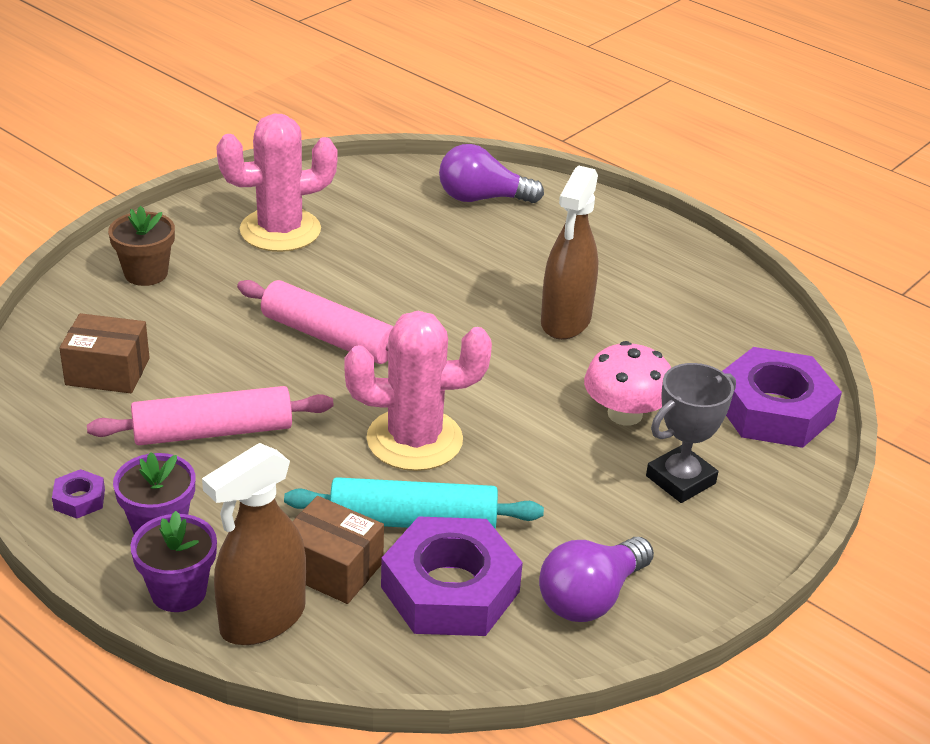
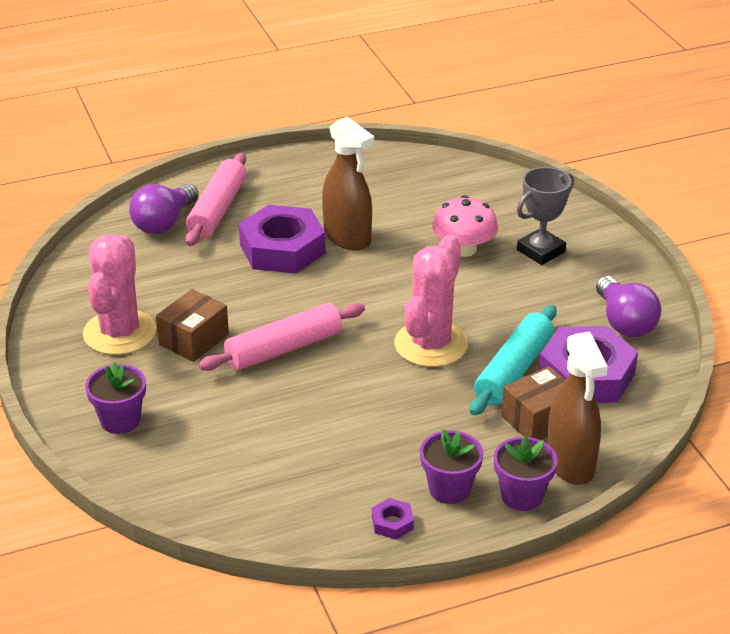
camera: 60 degrees left, 0 degrees up
brown box [59,313,150,393] -> brown box moved to [156,289,229,362]
pink rolling pin [87,386,334,445] -> pink rolling pin moved to [185,153,247,246]
brown flower pot [108,206,175,286] -> purple flower pot [85,362,146,434]
grey trophy [646,363,736,503] -> grey trophy turned 60 degrees clockwise [517,167,574,265]
purple nut [722,347,842,448] -> purple nut moved to [239,205,326,274]

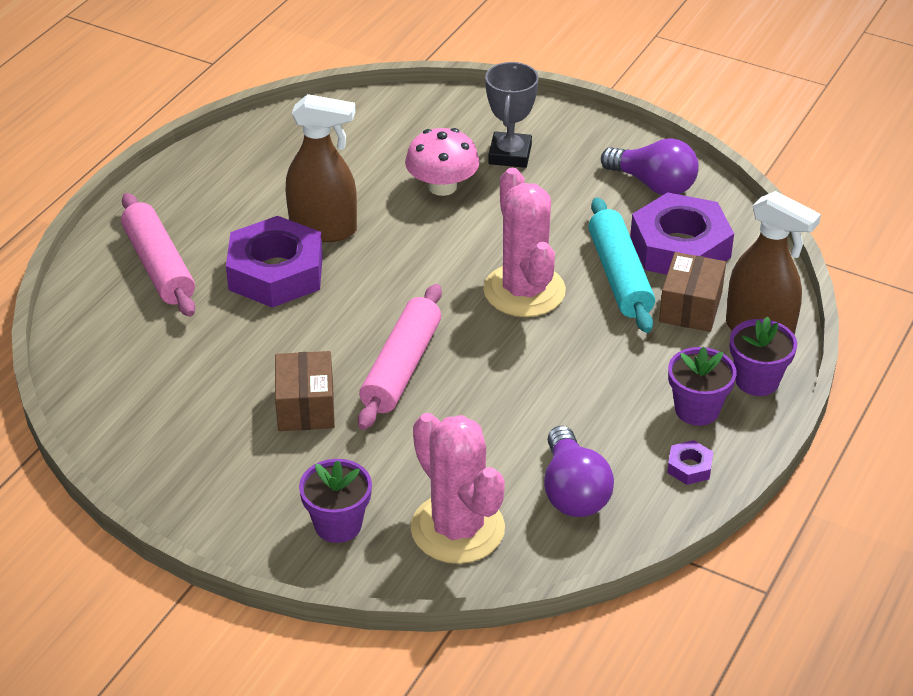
camera: 40 degrees left, 5 degrees up
pink cactus [83,234,156,355] -> pink cactus moved to [411,413,505,564]
purple light bulb [129,184,198,234] -> purple light bulb moved to [544,426,614,517]

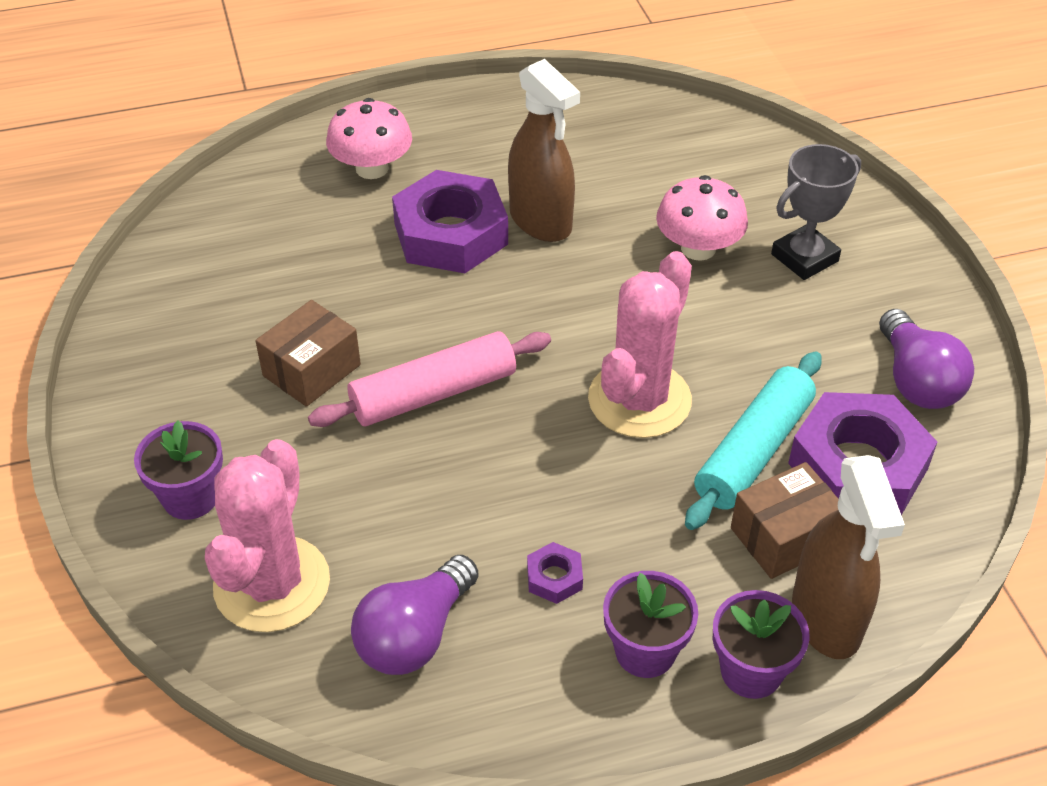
camera: 45 degrees right, 5 degrees up
pink rolling pin [121,193,195,317] -> pink mushroom [326,98,412,179]
purple nut [667,440,713,485] -> purple nut moved to [527,542,583,604]

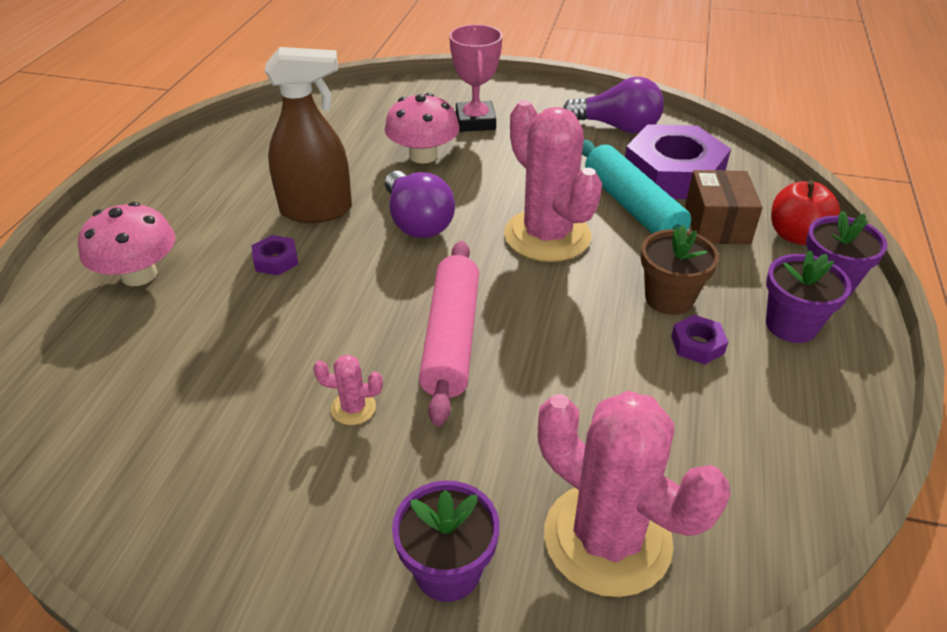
camera: 60 degrees left, 5 degrees down
brown box [255,300,361,407] -> pink cactus [313,354,383,425]
purple light bulb [351,555,479,675] -> purple light bulb moved to [385,171,455,238]
purple nut [392,170,508,273] -> purple nut [251,235,298,275], size x0.41
grey trophy [771,144,861,280] -> pink trophy [449,24,502,132]
brown spray bottle [792,455,905,659] -> red apple [771,180,841,245]
none -> brown flower pot [641,225,719,315]

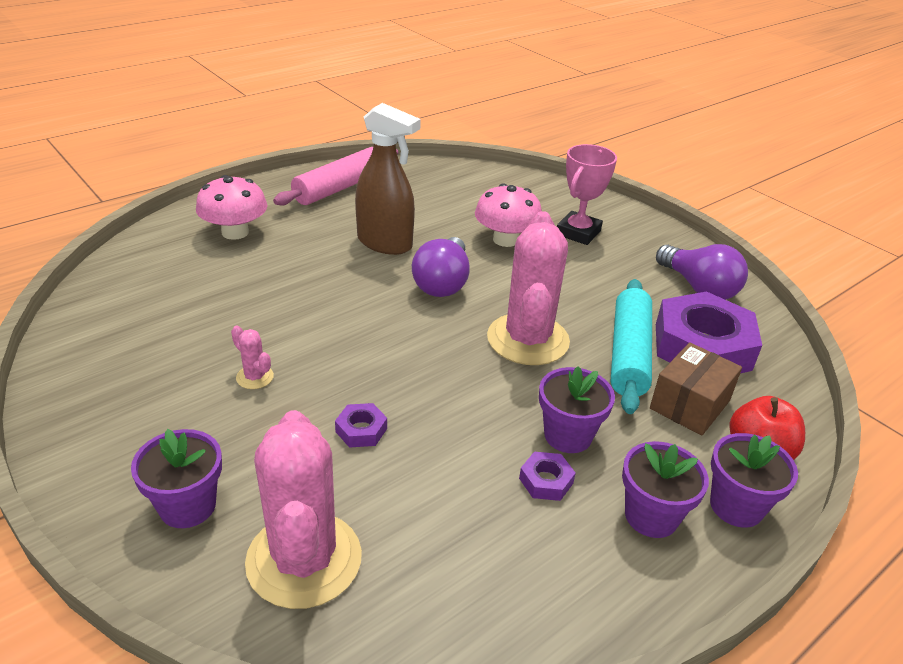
camera: 35 degrees right, 5 degrees down
purple nut [251,235,298,275] -> purple nut moved to [335,403,387,448]
pink rolling pin [419,241,479,426] -> pink rolling pin moved to [273,147,398,206]
brown flower pot [641,225,719,315] -> purple flower pot [539,366,615,453]

